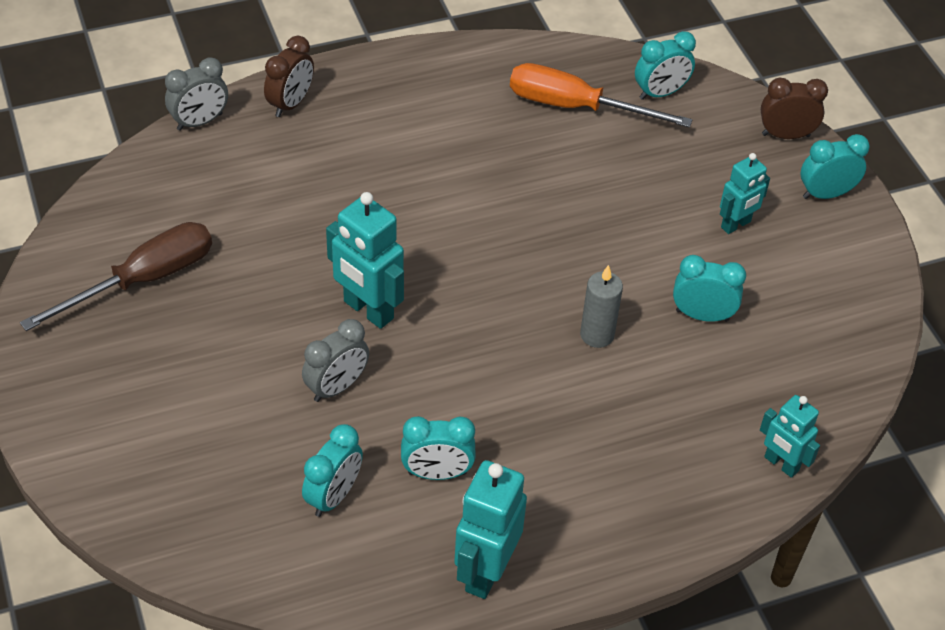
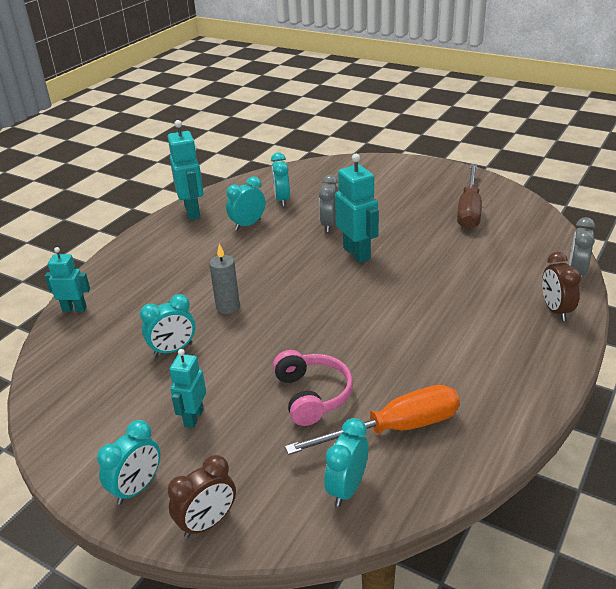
camera: 145 degrees right, 15 degrees down
turquoise robot [326,192,404,329] -> turquoise robot turned 60 degrees clockwise [335,154,379,263]
none -> pink headphones [273,350,353,426]

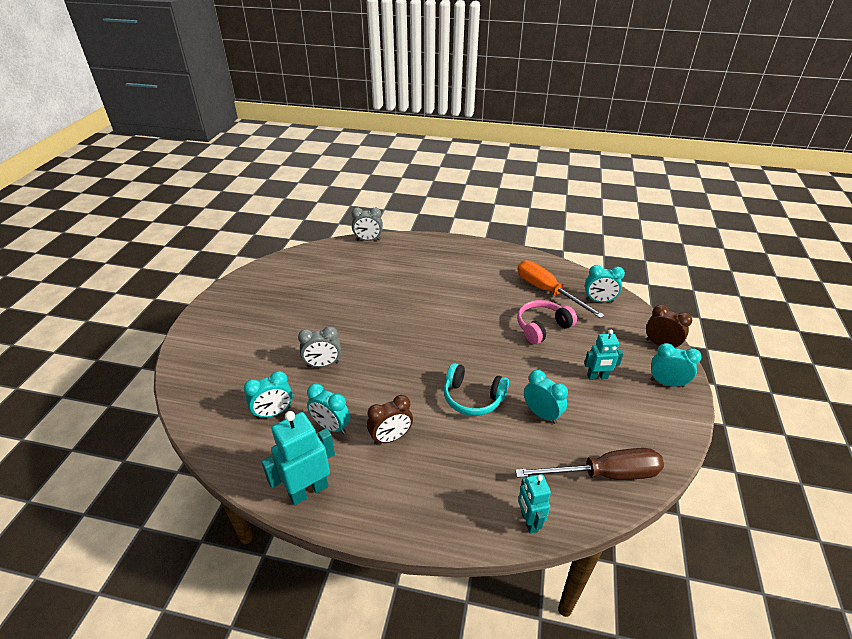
camera: 110 degrees left, 5 degrees up
grey candle [209,244,240,314] -> turquoise headphones [444,363,509,416]
turquoise robot [335,154,379,263] -> none
brown screwdriver [457,164,482,229] -> brown screwdriver moved to [515,448,664,480]
brown clock [542,252,581,321] -> brown clock moved to [367,395,413,445]

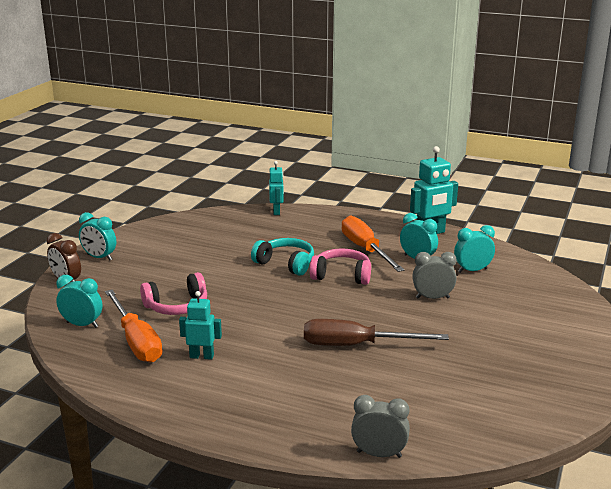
camera: 170 degrees left, 15 degrees down
brown clock [367,395,413,445] -> orange screwdriver [342,215,404,272]
brown screwdriver [515,448,664,480] -> brown screwdriver moved to [304,319,449,346]
turquoise clock [524,370,568,424] -> none
turquoise robot [584,330,624,380] -> turquoise robot moved to [179,291,222,360]
none -> pink headphones [310,248,371,285]

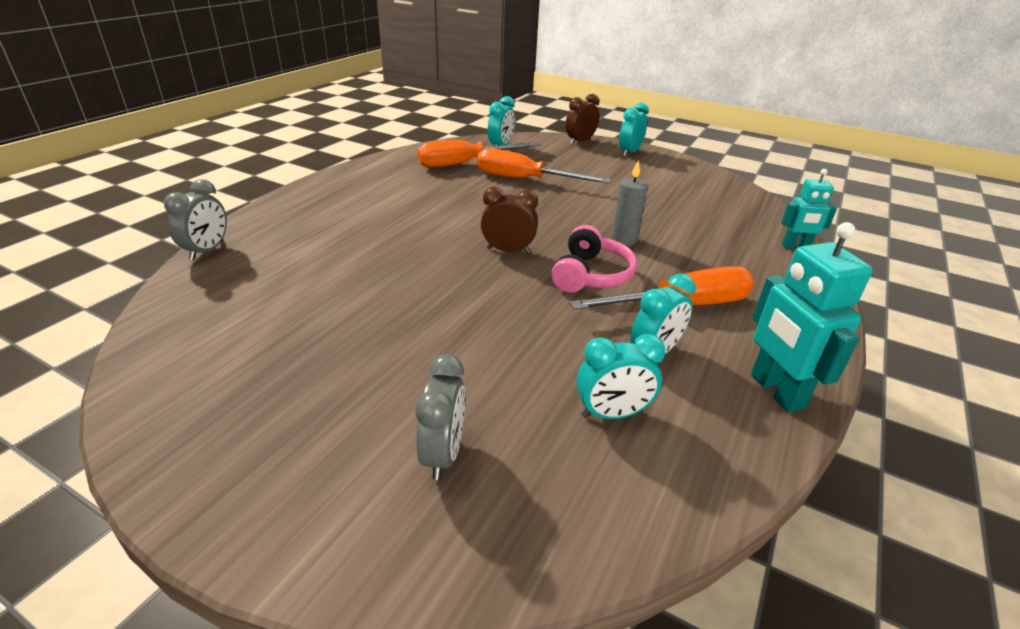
camera: 95 degrees right, 10 degrees up
pink headphones [140,272,207,315] -> orange screwdriver [477,148,611,183]
turquoise robot [179,291,222,360] -> none
turquoise headphones [251,238,314,276] -> grey candle [611,160,648,246]
brown screwdriver [304,319,449,346] -> none
grey clock [412,252,456,299] -> grey clock moved to [416,354,465,480]
turquoise clock [454,225,495,273] -> turquoise clock turned 90 degrees clockwise [576,334,665,419]
none -> brown clock [481,187,538,253]

